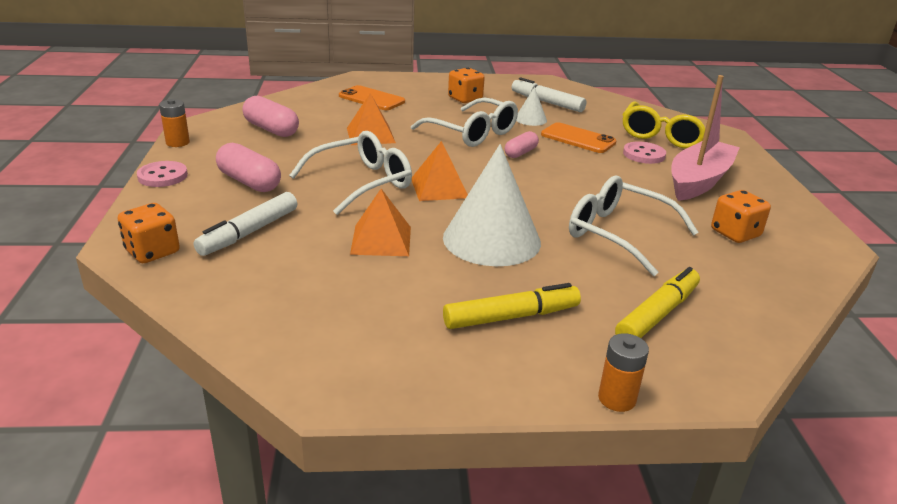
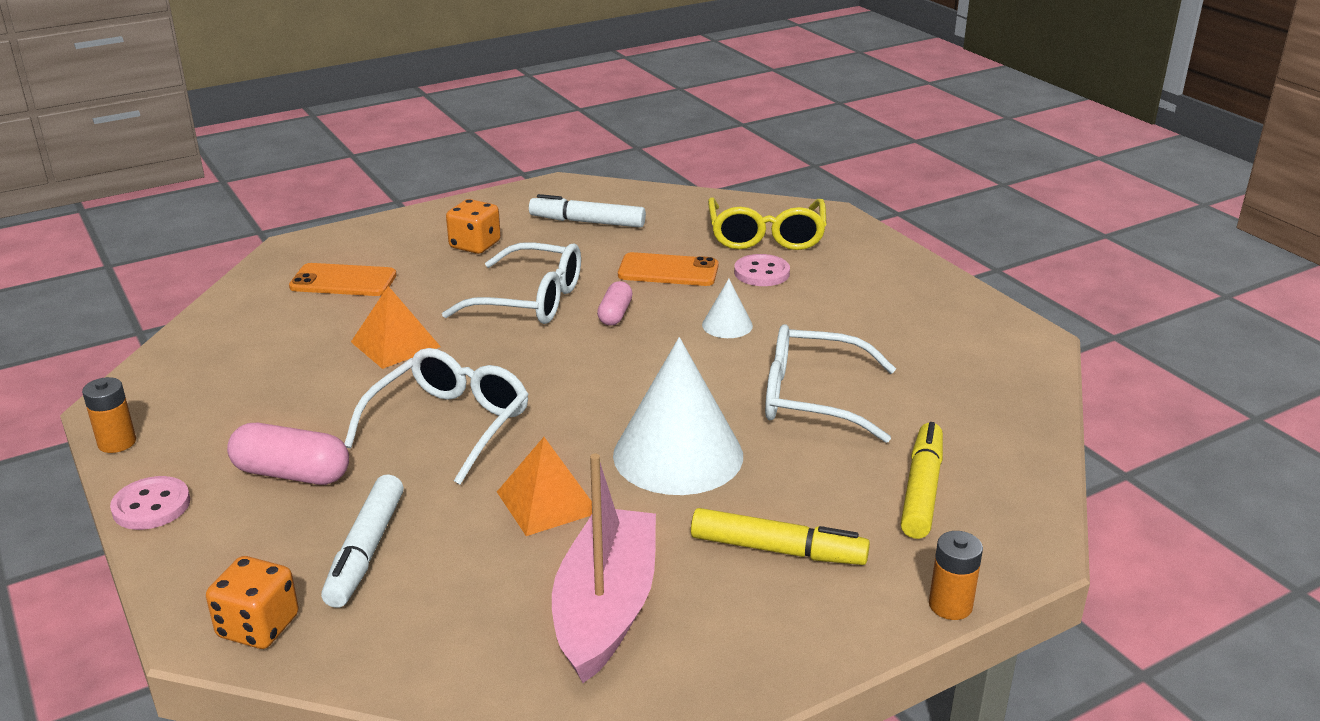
camera: 25 degrees left, 0 degrees up
pink capsule [242,96,299,137] -> none
orange pyramid [412,141,468,201] -> none
yellow marker [443,283,581,329] -> yellow marker turned 60 degrees clockwise [691,508,870,565]
white cone [516,87,547,126] -> white cone moved to [702,279,753,338]
pink boat [671,75,740,201] -> pink boat moved to [552,453,656,683]
orange dice [711,190,771,243] -> none

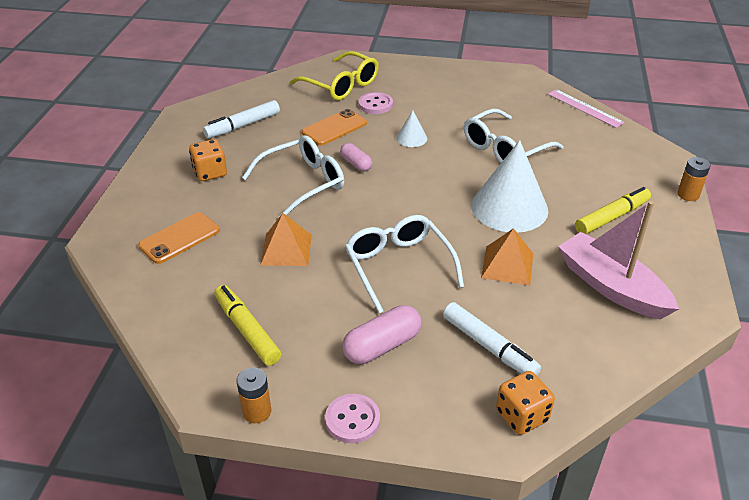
camera: 50 degrees left, 10 degrees up
yellow marker [901,422,943,539] -> yellow marker moved to [215,285,281,366]
none -> pink ruler [548,89,625,128]

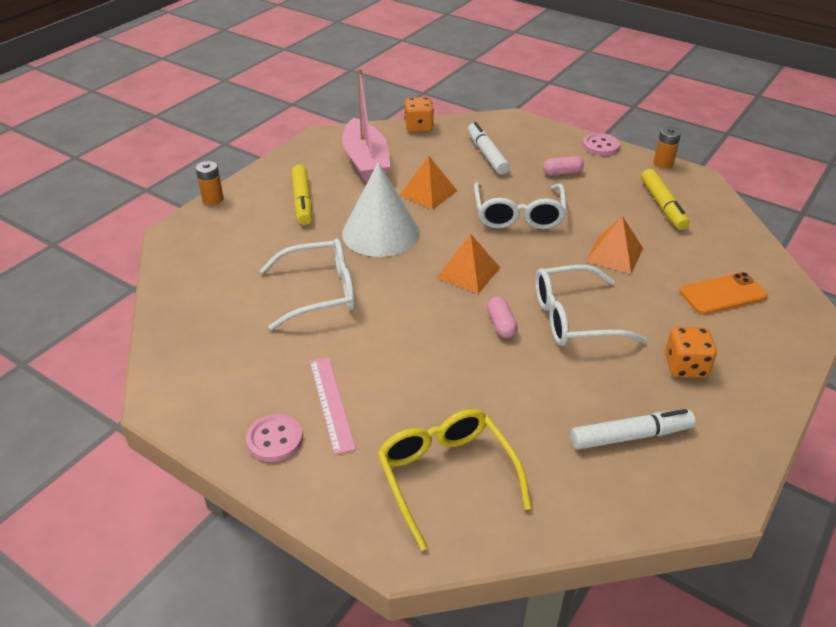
camera: 155 degrees left, 0 degrees up
orange phone [302,109,367,146] -> none
pink capsule [342,305,421,364] -> pink capsule [543,156,584,175], size x0.62
pink button [358,92,393,114] -> pink button moved to [246,414,303,462]
white cone [396,111,427,147] -> none
orange dice [496,371,555,435] -> orange dice moved to [405,97,434,132]
pink ruler [548,89,625,128] -> pink ruler moved to [310,357,356,455]
yellow marker [575,187,651,234] -> yellow marker turned 90 degrees counterclockwise [292,164,312,225]
none -> orange pyramid [437,234,500,294]

